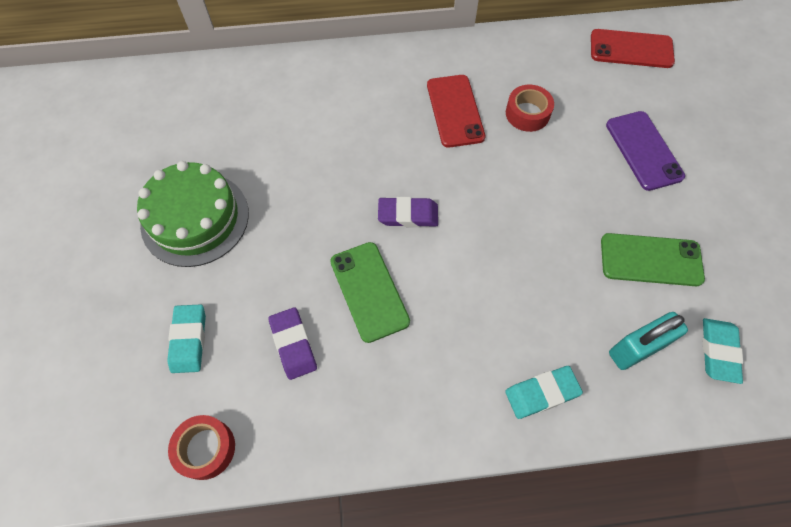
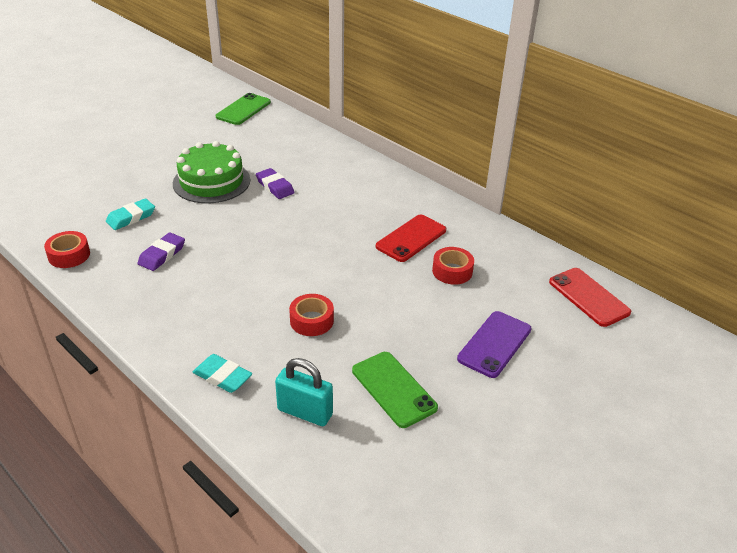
camera: 50 degrees right, 25 degrees down
green phone [330,242,410,343] -> green phone moved to [216,93,271,125]
purple eraser [378,197,438,227] -> purple eraser moved to [256,168,295,199]
turquoise eraser [702,318,743,384] -> none
none -> red tape [289,294,334,336]

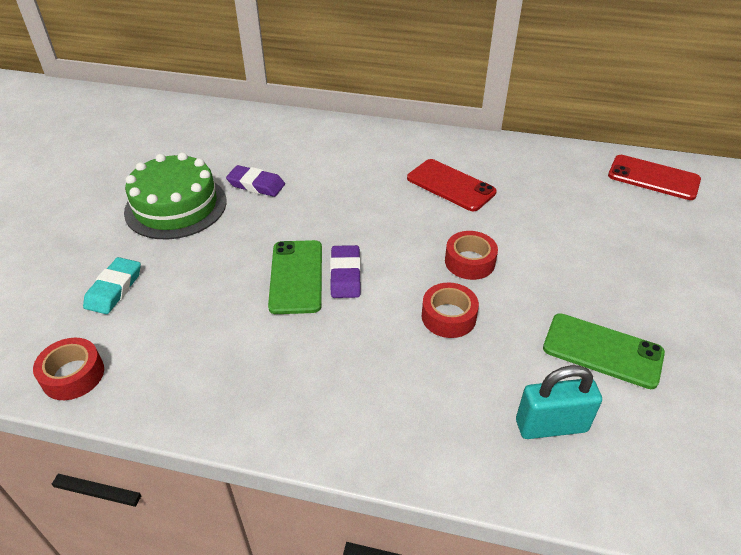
camera: 30 degrees left, 5 degrees up
purple eraser [138,232,185,271] -> purple eraser moved to [330,245,361,298]
turquoise eraser [193,354,252,393] -> none
green phone [216,93,271,125] -> green phone moved to [268,240,322,314]
red phone [376,214,446,262] -> red phone turned 60 degrees counterclockwise [407,159,497,211]
red tape [432,247,474,285] -> red tape moved to [445,231,498,280]
purple phone [457,311,532,378] -> none

